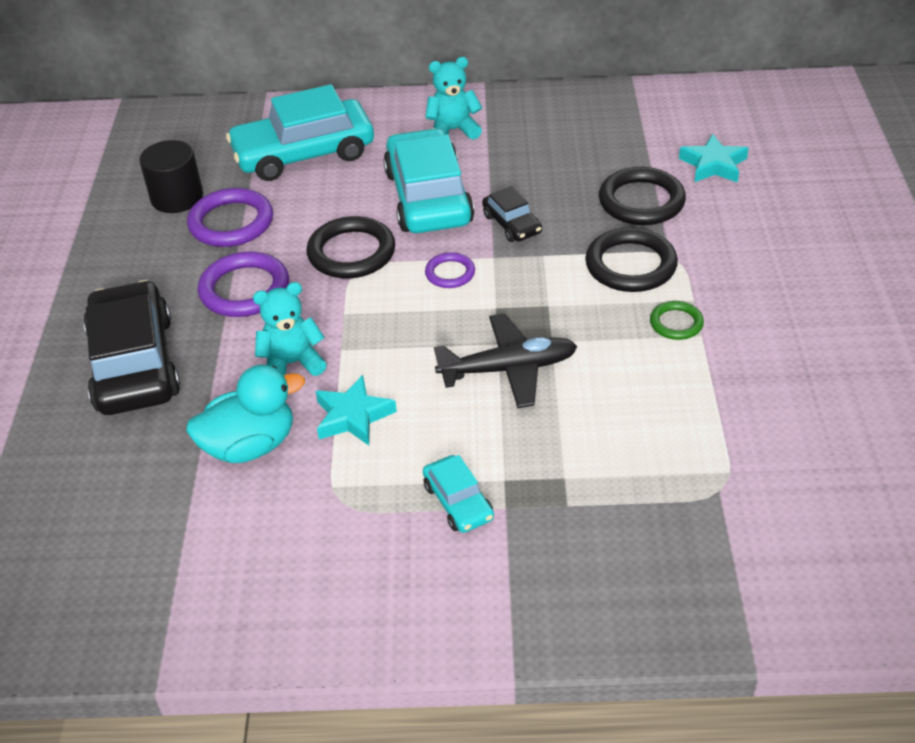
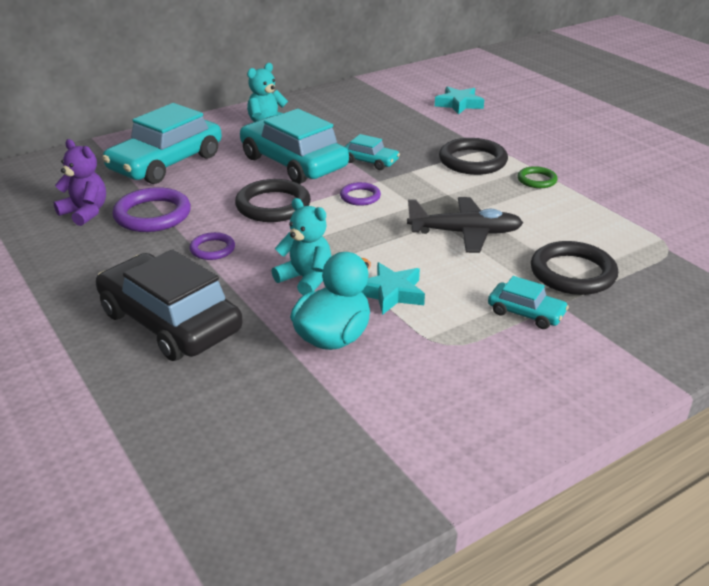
camera: 35 degrees left, 10 degrees down
black cylinder [139,140,203,213] -> purple teddy bear [54,139,106,226]
purple ring [198,251,289,317] -> purple ring [189,232,235,260], size x0.55
turquoise teddy bear [253,282,327,376] -> turquoise teddy bear turned 90 degrees clockwise [271,198,331,295]
black plane [434,313,577,408] -> black plane turned 45 degrees clockwise [407,197,523,253]
black car [482,186,542,242] -> turquoise car [344,134,400,170]
black ring [599,167,686,225] -> black ring moved to [531,241,618,295]

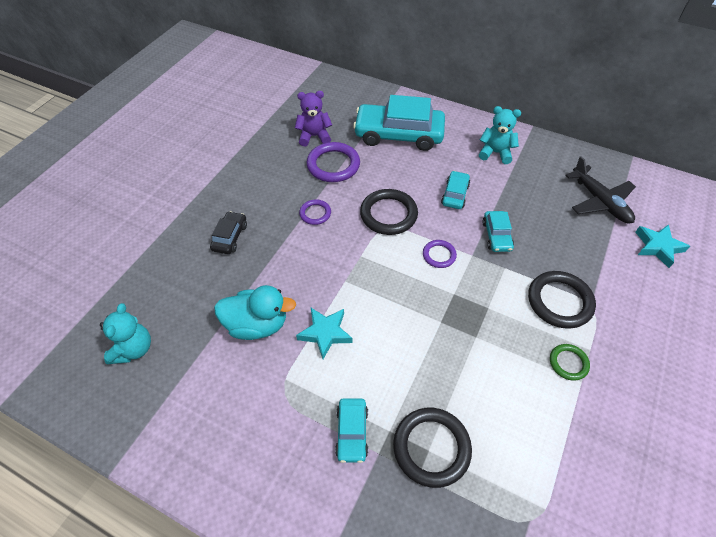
camera: 60 degrees right, 20 degrees up
purple teddy bear [54,139,106,226] -> purple teddy bear turned 105 degrees counterclockwise [295,91,332,147]
black car [96,249,243,361] -> black car [210,211,247,254], size x0.48
turquoise car [240,109,349,184] -> turquoise car [441,171,470,209], size x0.48
turquoise teddy bear [271,198,331,295] -> turquoise teddy bear moved to [100,303,151,364]
black plane [407,197,523,253] -> black plane moved to [565,156,636,223]

